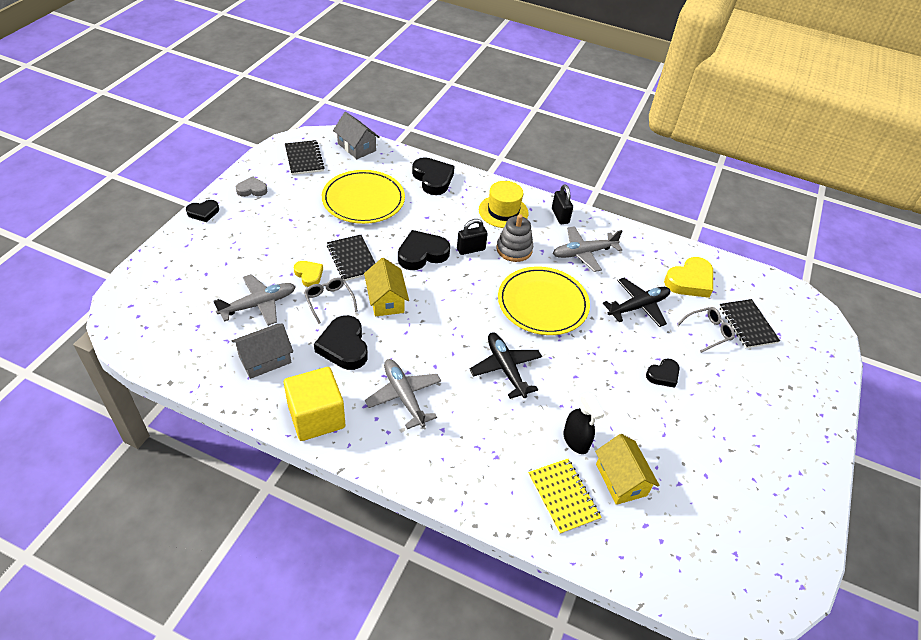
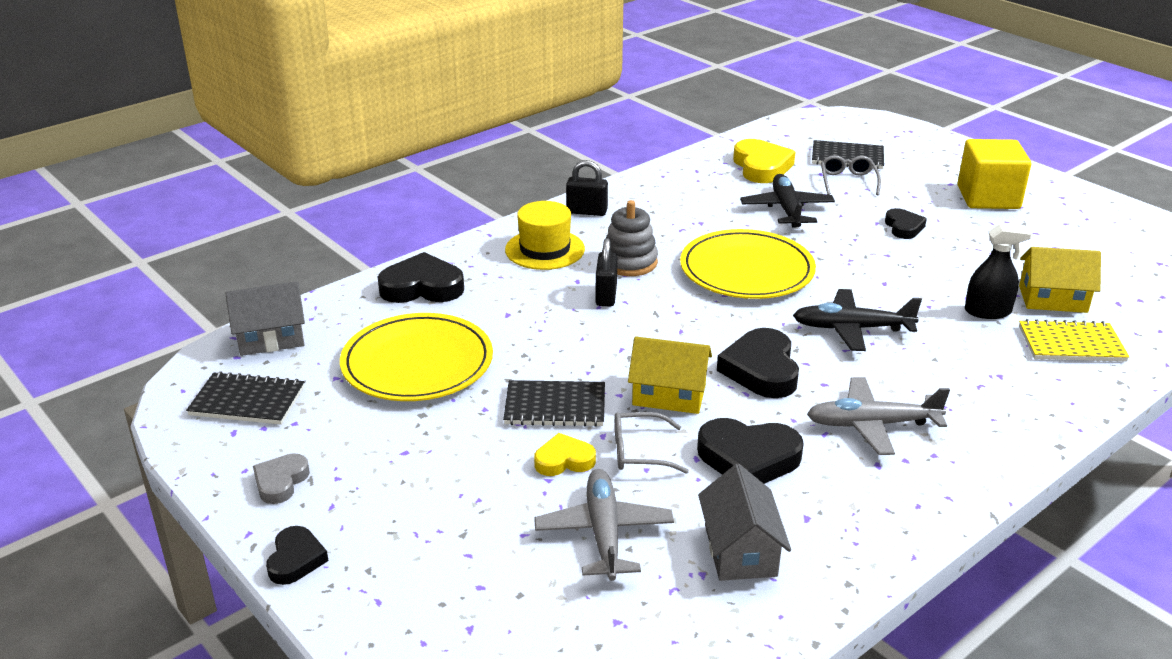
camera: 60 degrees left, 15 degrees down
yellow cube [284,367,345,441] -> yellow cube moved to [957,139,1031,209]
black heart [398,230,450,270] -> black heart moved to [717,328,799,398]
grey plane [553,226,623,272] -> none

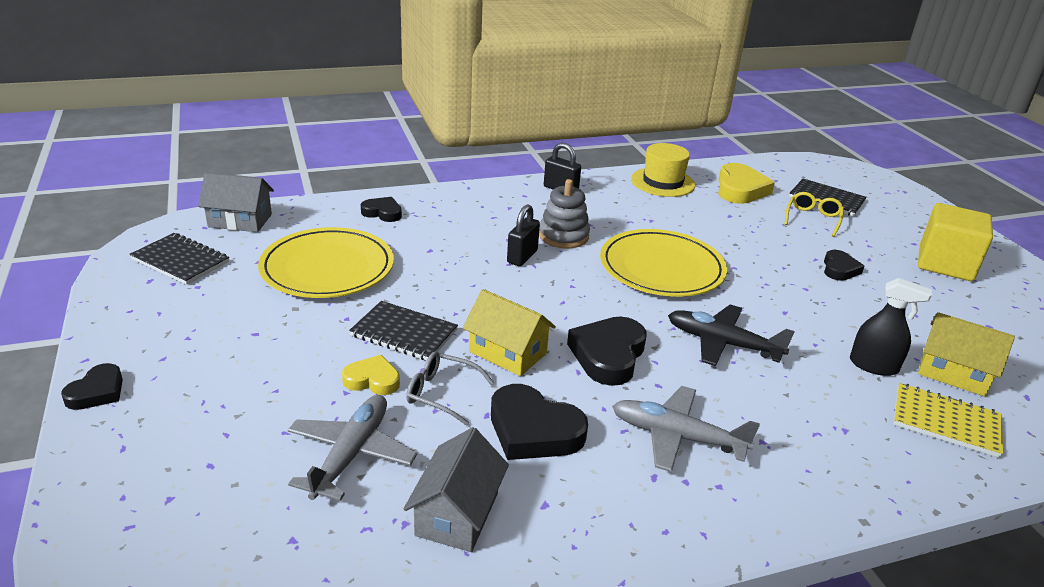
camera: 20 degrees right, 0 degrees up
grey heart [253,453,310,504] -> none
black heart [378,252,464,303] -> black heart [361,197,402,222], size x0.59
yellow hat [505,201,585,270] -> yellow hat moved to [631,143,695,197]
black plane [740,174,835,228] -> none
grey glasses [821,155,881,195] -> yellow glasses [785,192,844,237]

